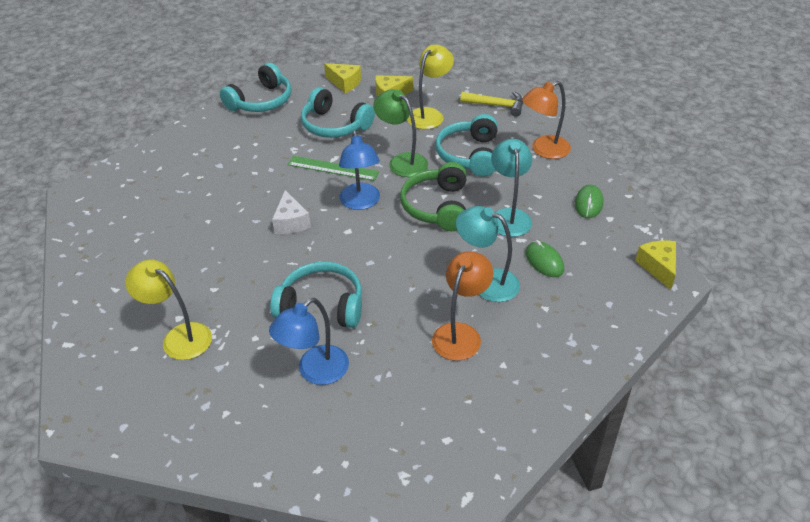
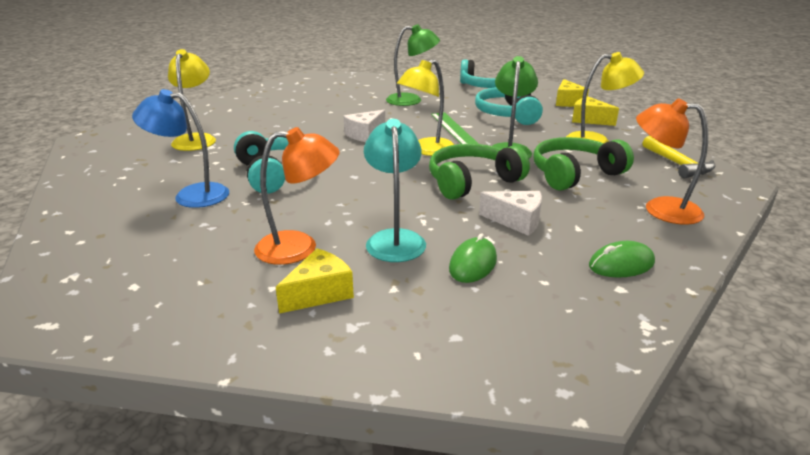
camera: 55 degrees right, 15 degrees down
blue lamp [339,130,380,210] -> yellow lamp [397,59,455,156]
turquoise headphones [435,114,498,177] -> green headphones [533,137,634,190]
turquoise lamp [491,139,532,237] -> white cheese [479,191,542,236]
yellow cheese [635,241,676,290] -> yellow cheese moved to [276,248,354,314]
none -> green lamp [386,24,440,106]

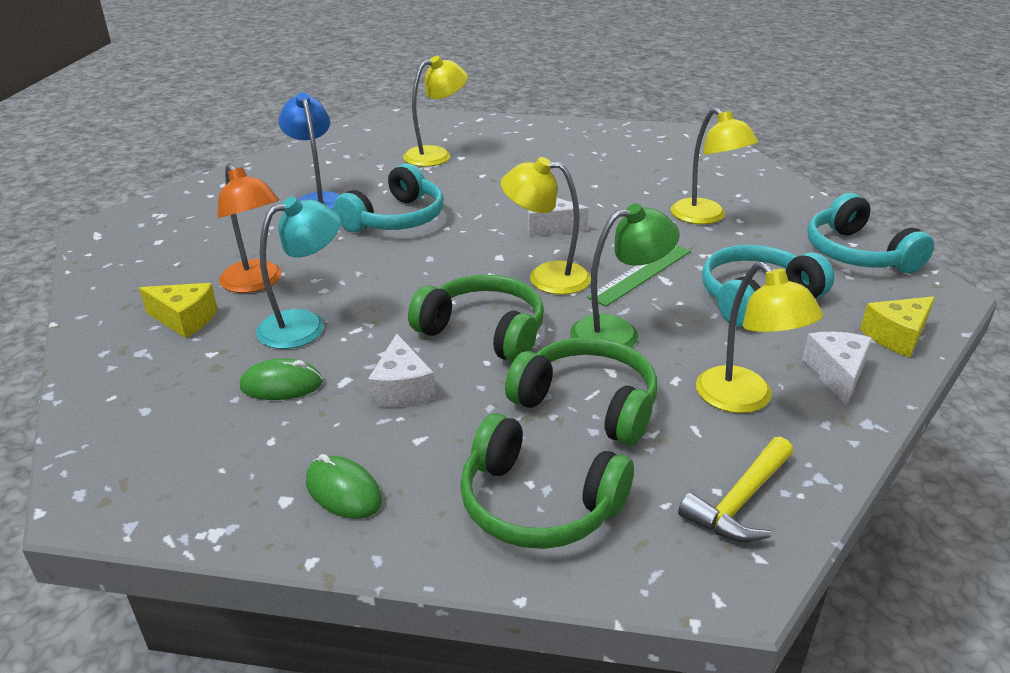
camera: 60 degrees right, 5 degrees up
green lamp [386,24,440,106] -> yellow lamp [671,108,758,224]
yellow cheese [572,97,619,126] -> white cheese [802,332,872,406]
orange lamp [636,98,708,225] -> green headphones [460,413,634,549]

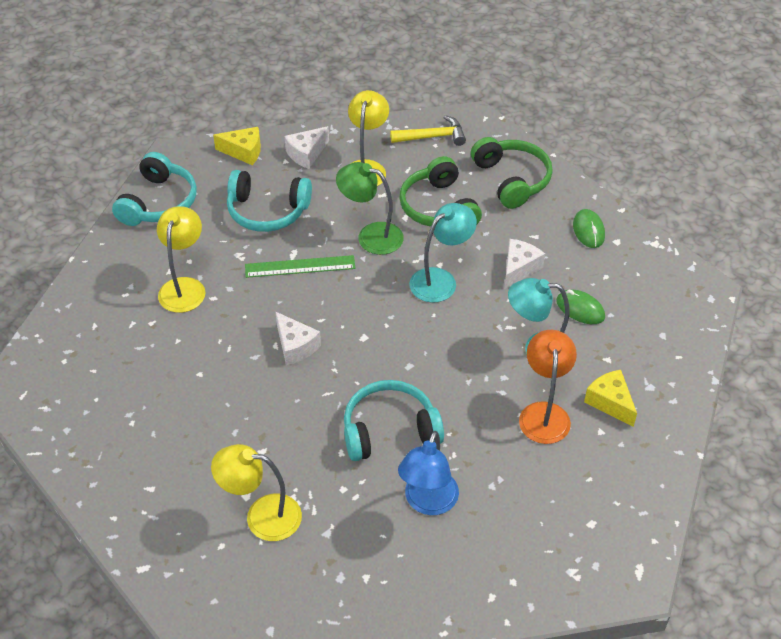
camera: 140 degrees left, 15 degrees up
green headphones [408,274,544,363] -> turquoise lamp [409,203,477,303]
yellow lamp [501,157,591,295] -> none

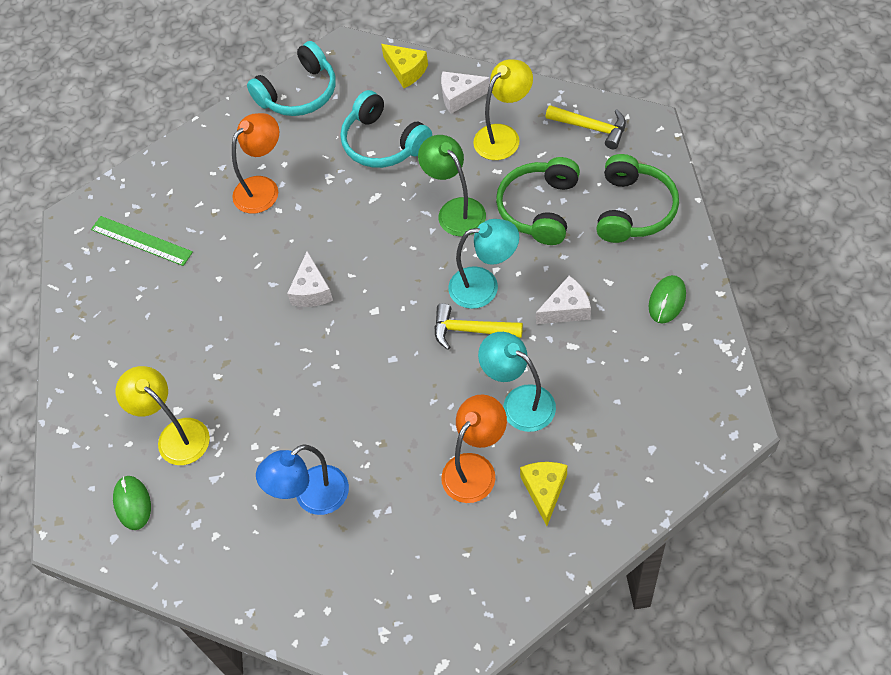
camera: 40 degrees right, 10 degrees up
yellow lamp [157,206,206,313] -> orange lamp [232,113,279,214]
green ruler [245,255,356,278] -> green ruler moved to [91,216,193,266]
turquoise headphones [344,380,444,461] -> none
green mouse [556,290,605,324] -> green mouse moved to [113,476,151,530]
none -> yellow hammer [434,303,523,350]

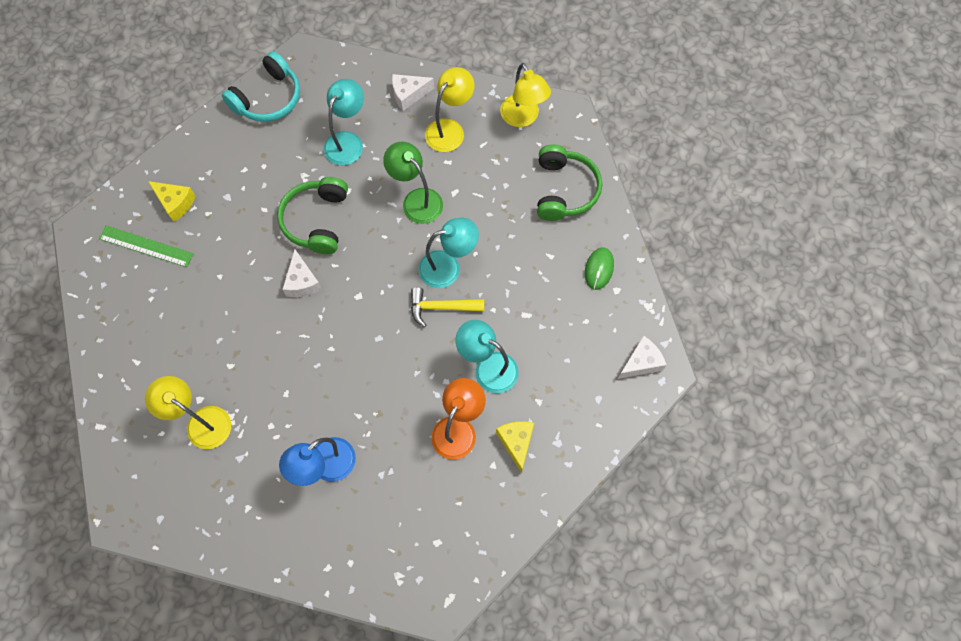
camera: 15 degrees left, 10 degrees up
green mouse [113,476,151,530] -> none
orange lamp [232,113,279,214] -> none
turquoise headphones [341,90,432,168] -> turquoise lamp [324,79,364,165]
yellow cheese [381,44,428,88] -> yellow cheese moved to [148,181,196,222]
green headphones [496,157,580,245] -> green headphones moved to [277,177,348,254]
white cheese [536,276,591,324] -> white cheese moved to [618,336,667,379]
yellow hammer [546,105,626,149] -> yellow lamp [500,63,551,127]

